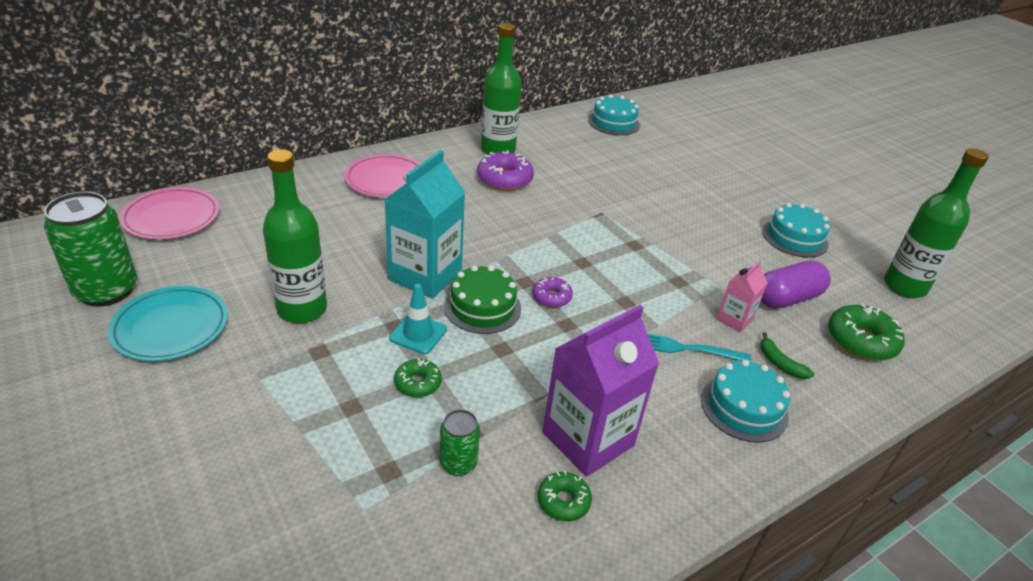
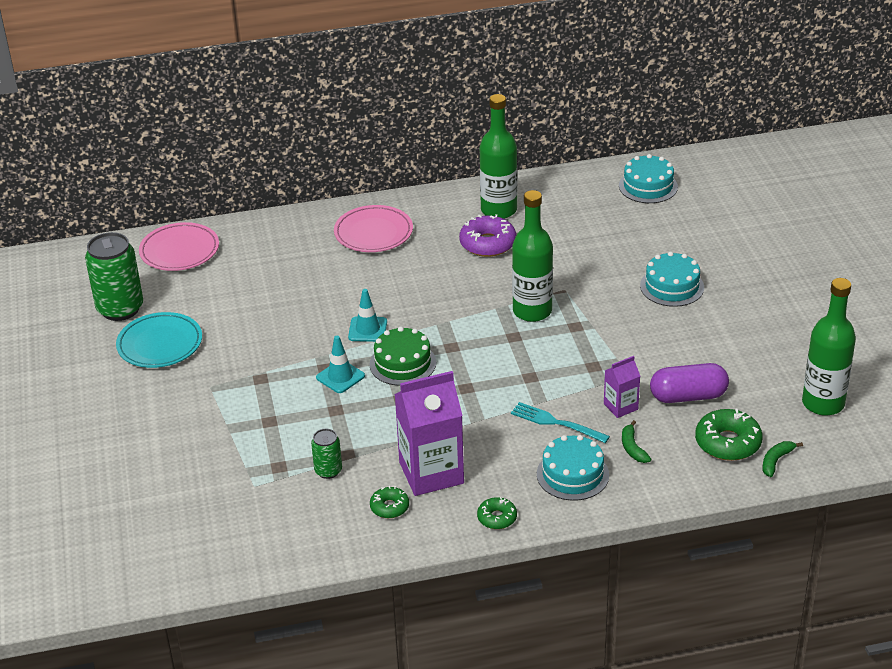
camera: 25 degrees right, 0 degrees up
green bottle [263,149,327,323] -> green bottle moved to [512,190,553,322]
turquoise carton [384,150,466,299] -> turquoise traffic cone [348,289,387,342]
green donut [394,358,442,397] -> green donut moved to [477,497,517,529]
purple donut [533,277,573,307] -> none
pink carton [717,261,768,332] -> purple carton [604,356,640,418]
turquoise cake [762,203,830,258] -> turquoise cake moved to [640,251,704,307]
none -> green banana [763,441,803,477]

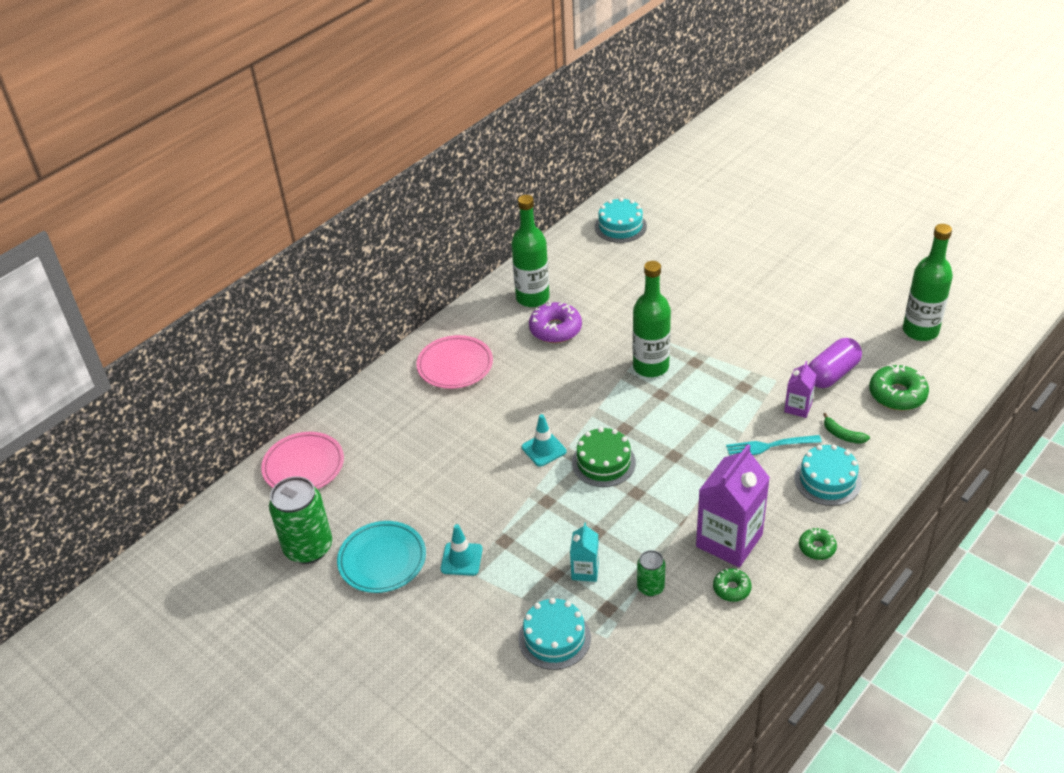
camera: 35 degrees left, 5 degrees up
turquoise traffic cone [316,336,365,393] -> turquoise traffic cone moved to [441,524,483,576]
turquoise cake [640,251,704,307] -> turquoise cake moved to [518,598,591,670]
green banana [763,441,803,477] -> none
none -> turquoise carton [570,523,599,582]

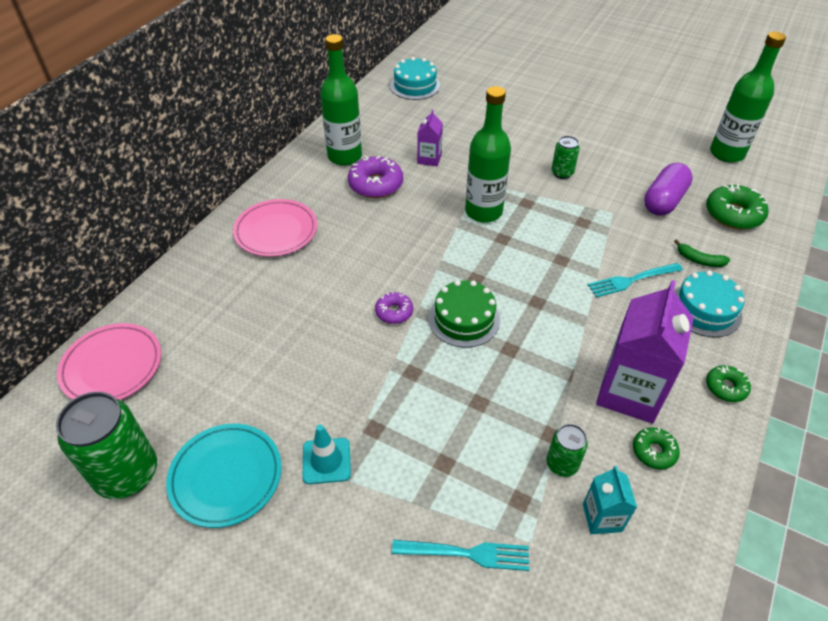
camera: 15 degrees left, 5 degrees up
turquoise cake [518,598,591,670] -> turquoise fork [392,540,529,571]
turquoise traffic cone [522,414,566,467] -> purple donut [375,291,413,324]
turquoise carton [570,523,599,582] -> turquoise carton moved to [583,466,637,534]
purple carton [784,361,816,418] -> purple carton moved to [417,110,443,166]
none -> green can [551,136,580,179]

